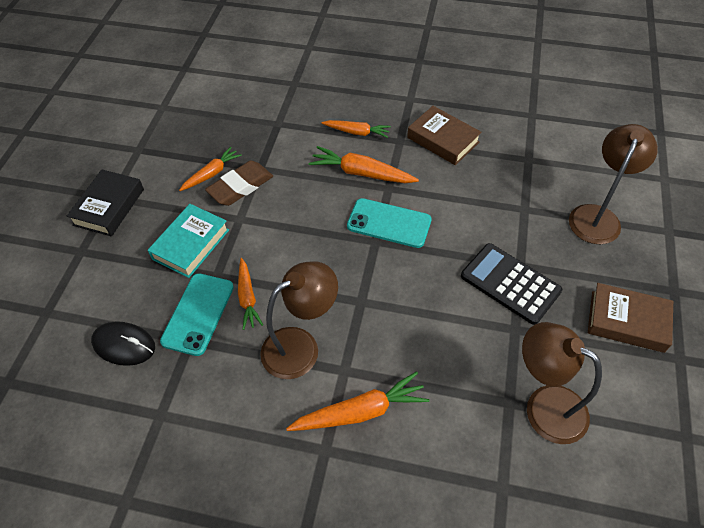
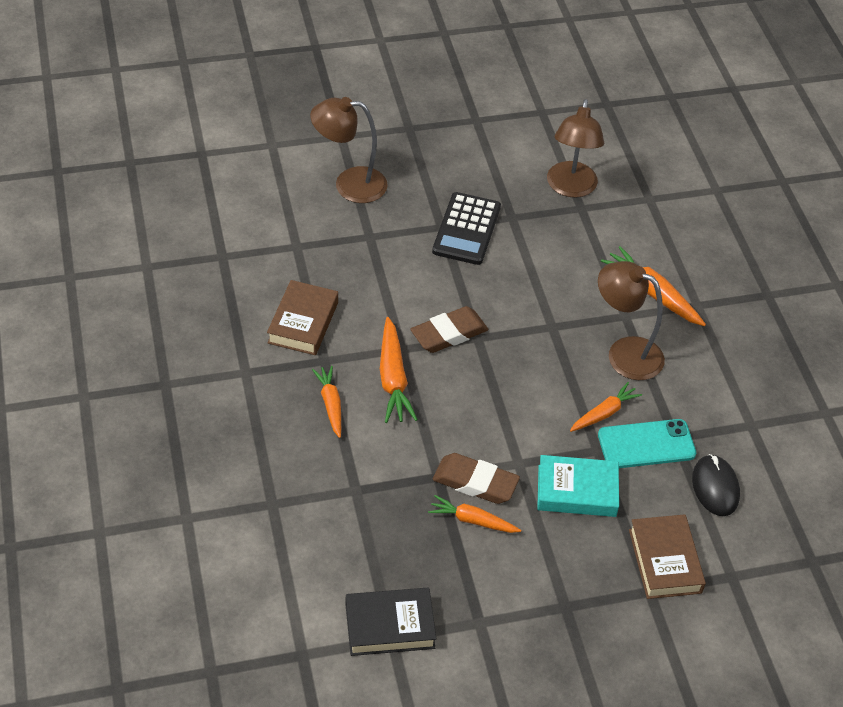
camera: 120 degrees left, 5 degrees down
black book [67,169,144,237] -> black book moved to [345,588,436,656]
turquoise phone [347,198,432,248] -> brown eraser [410,306,488,353]
brown book [588,283,673,353] -> brown book moved to [629,514,706,599]

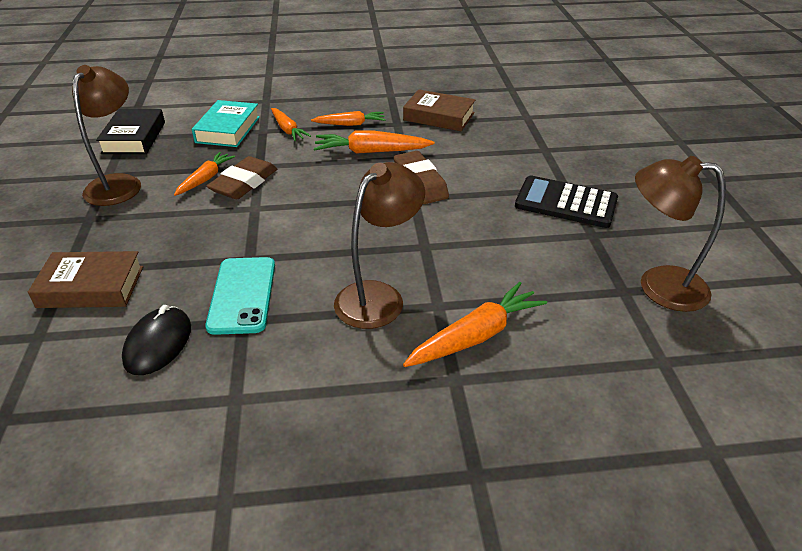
camera: 100 degrees right, 10 degrees down
brown lamp [310,97,388,203] -> brown lamp moved to [72,65,141,206]
turquoise book [537,455,619,517] -> turquoise book moved to [192,100,260,147]
orange carrot [570,382,642,432] -> orange carrot moved to [271,108,311,141]
black mouse [692,454,740,516] -> black mouse turned 75 degrees counterclockwise [122,305,191,375]

